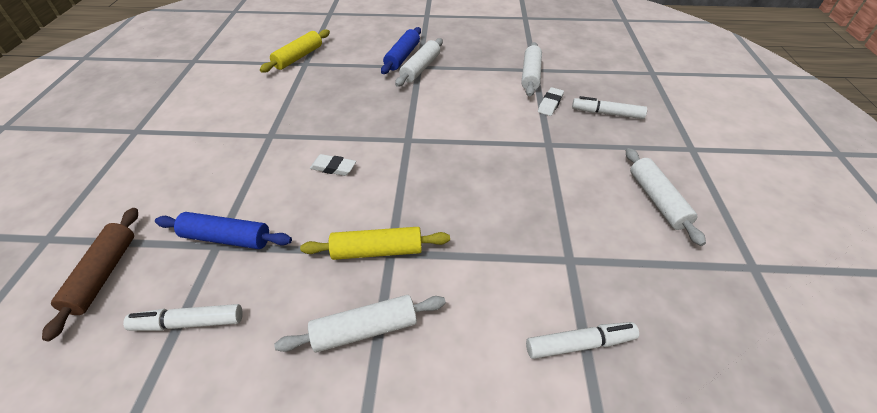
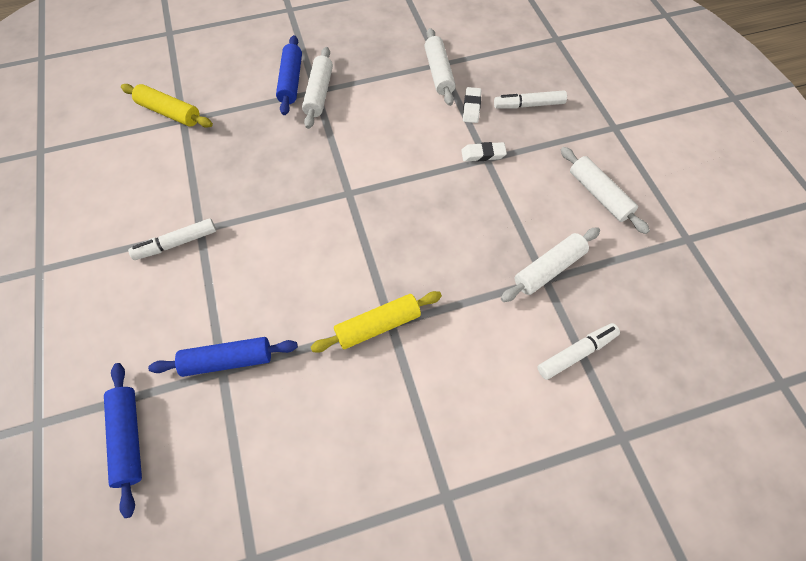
camera: 20 degrees left, 15 degrees up
brown rolling pin [42,208,138,341] -> blue rolling pin [104,363,142,518]
white marker [123,304,243,331] -> white marker moved to [128,218,216,260]
yellow rolling pin [260,29,330,72] -> yellow rolling pin turned 75 degrees counterclockwise [121,84,213,128]
white rolling pin [274,295,446,352] -> white rolling pin moved to [501,227,600,302]
white eraser [310,154,356,176] -> white eraser moved to [461,142,507,162]

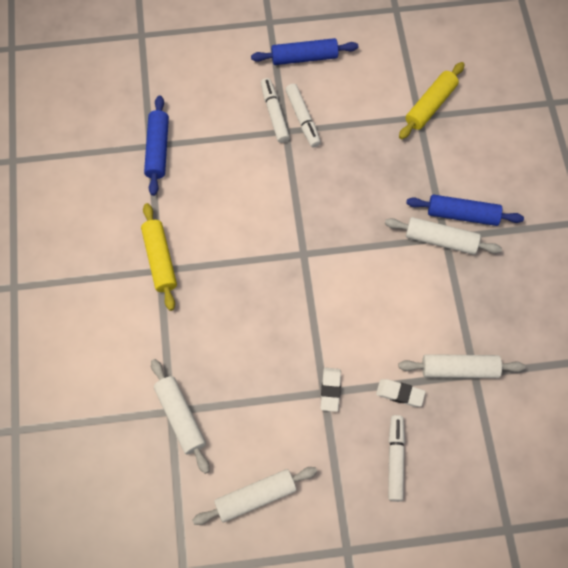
camera: 100 degrees right, 5 degrees up
blue rolling pin [104,363,142,518] -> blue rolling pin moved to [251,38,358,65]
white marker [537,323,620,380] -> white marker moved to [285,84,321,147]

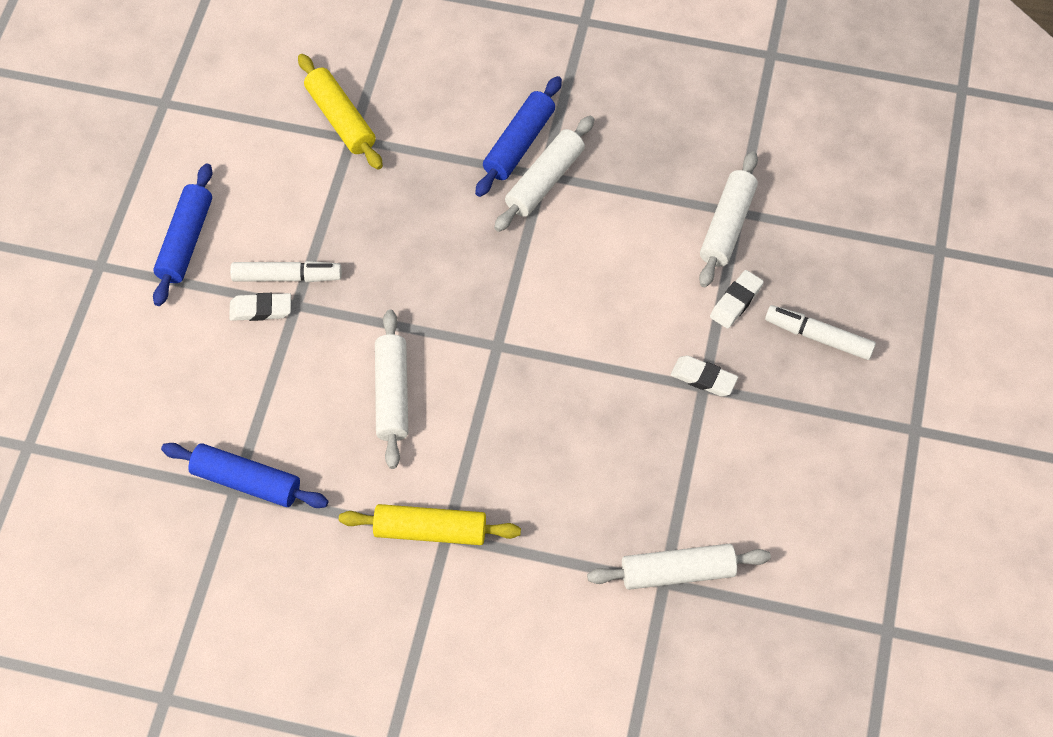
camera: 70 degrees left, 5 degrees down
white rolling pin [192,467,317,525] -> white rolling pin moved to [375,310,408,469]
white marker [261,78,290,143] -> white eraser [229,293,291,321]

